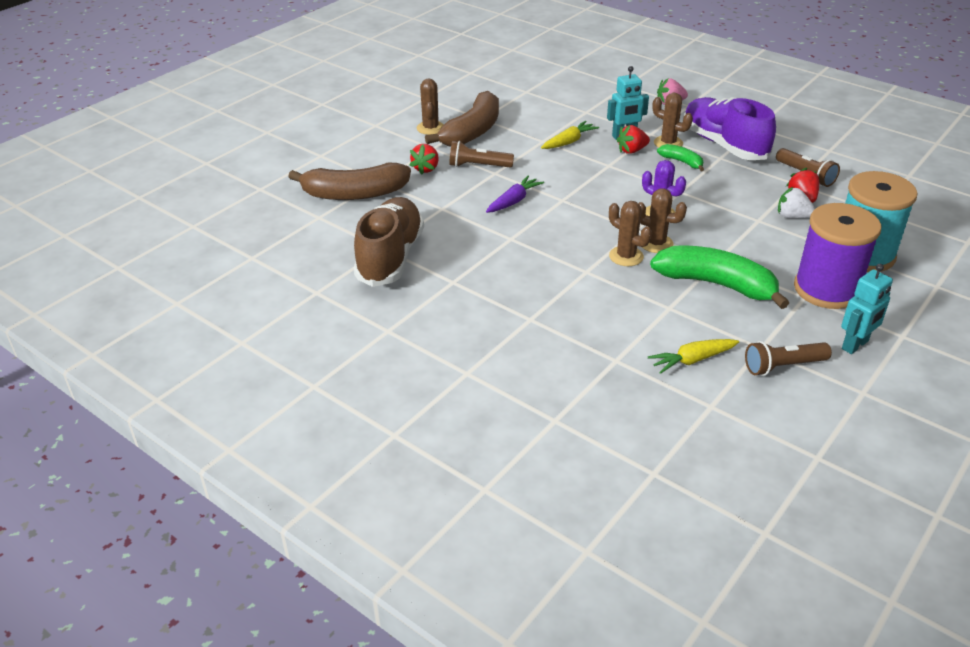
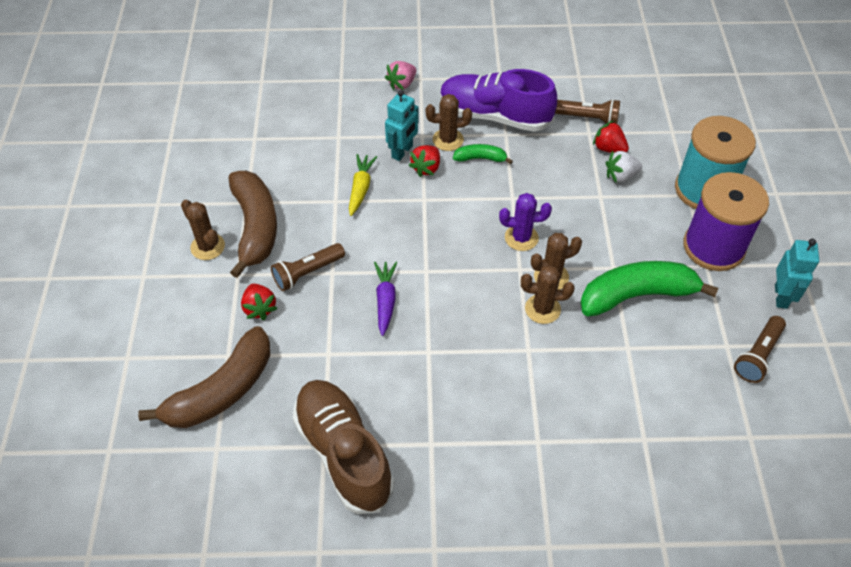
camera: 40 degrees left, 15 degrees up
yellow carrot [648,339,739,374] -> none

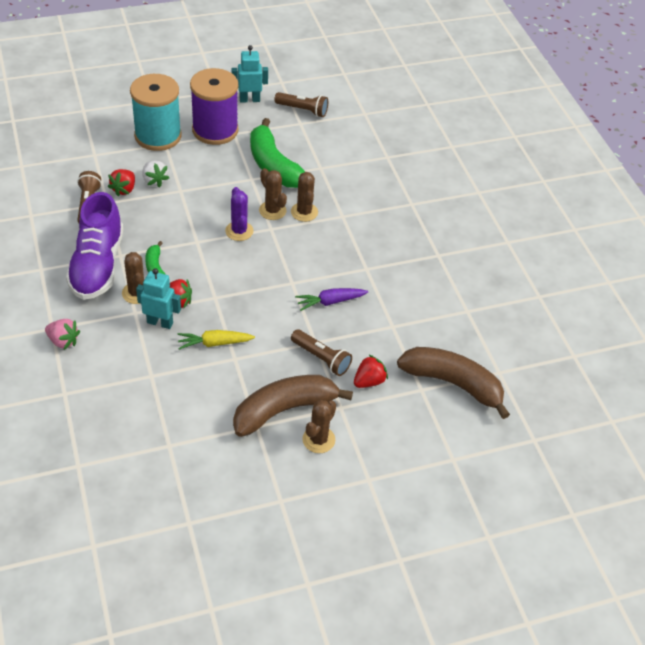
camera: 110 degrees left, 5 degrees down
brown shoe [293,380,394,514] -> none

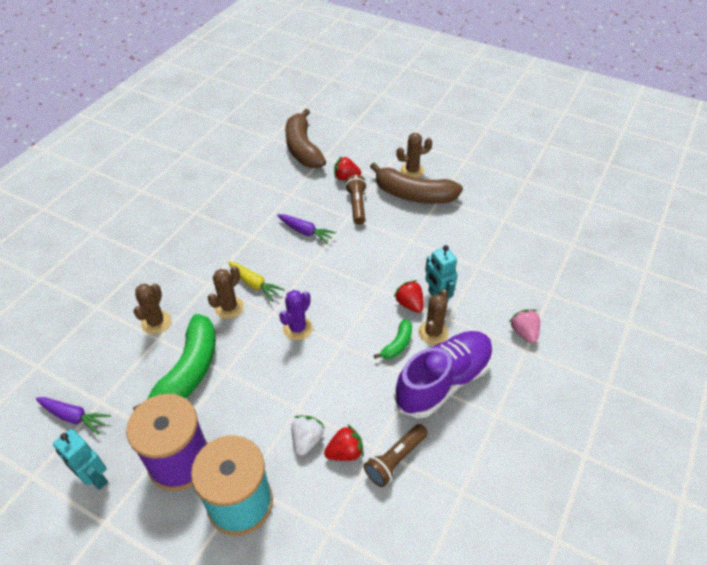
camera: 130 degrees left, 0 degrees up
yellow carrot [178,330,255,350] -> yellow carrot moved to [228,261,285,301]
brown cactus [259,168,287,220] -> brown cactus moved to [134,283,171,334]
brown flashlight [274,92,328,117] -> purple carrot [36,397,111,435]

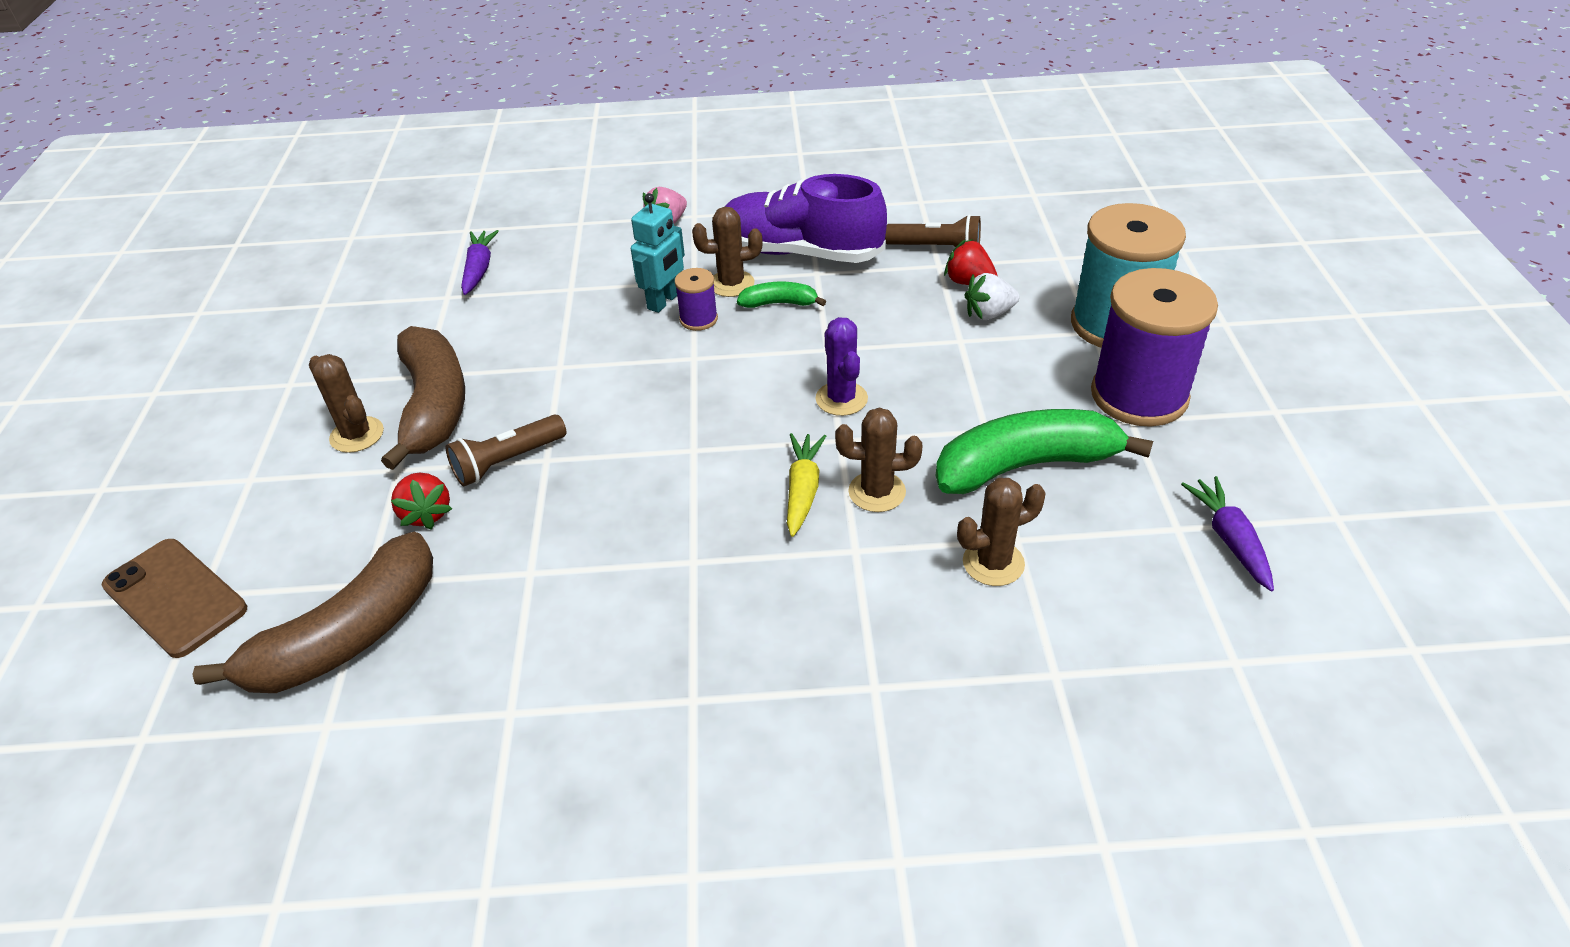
camera: 120 degrees left, 5 degrees down
turquoise robot [53,429,108,490] -> none
purple carrot [277,214,336,244] -> purple carrot moved to [461,230,499,295]
purple cactus [279,290,313,340] -> purple cactus turned 75 degrees clockwise [816,317,868,416]
red strawberry [393,280,424,313] -> purple spool [675,268,718,331]
none -> brown phone [102,539,247,658]

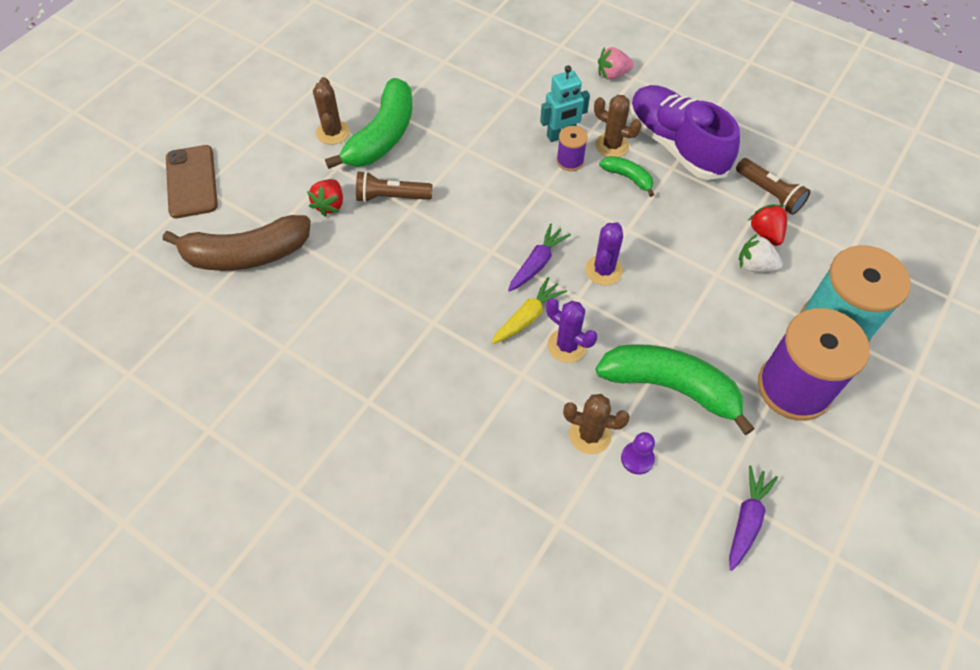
camera: 35 degrees right, 15 degrees up
brown banana [381,326,465,470] -> green banana [325,78,412,169]
purple carrot [461,230,499,295] -> purple carrot moved to [508,224,571,292]
brown cactus [835,408,922,512] -> purple cactus [546,298,597,363]
none -> purple pawn [621,432,655,475]

